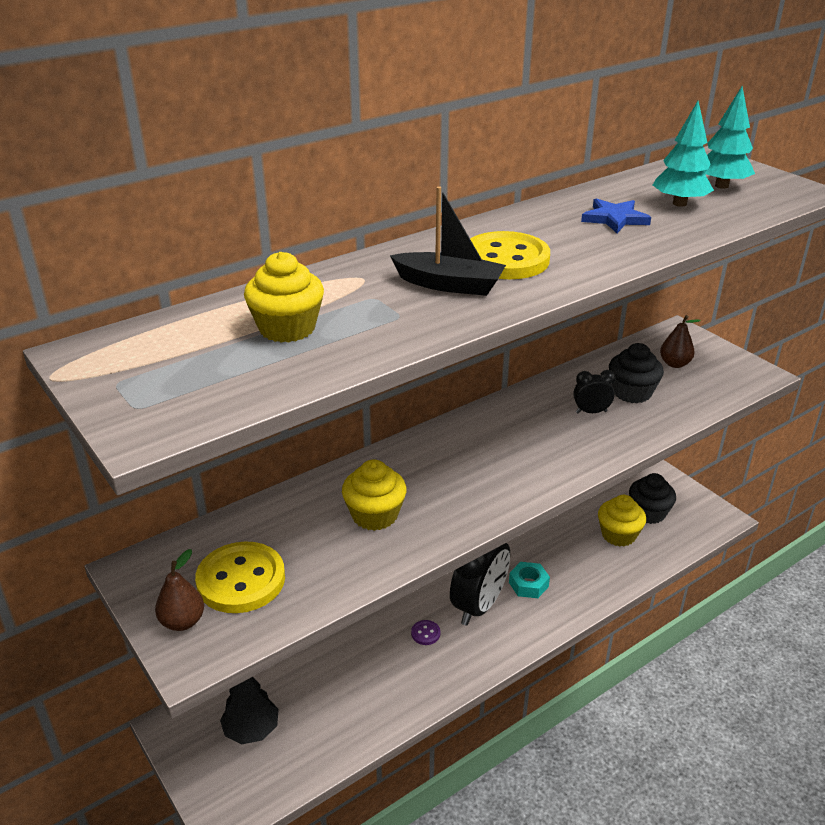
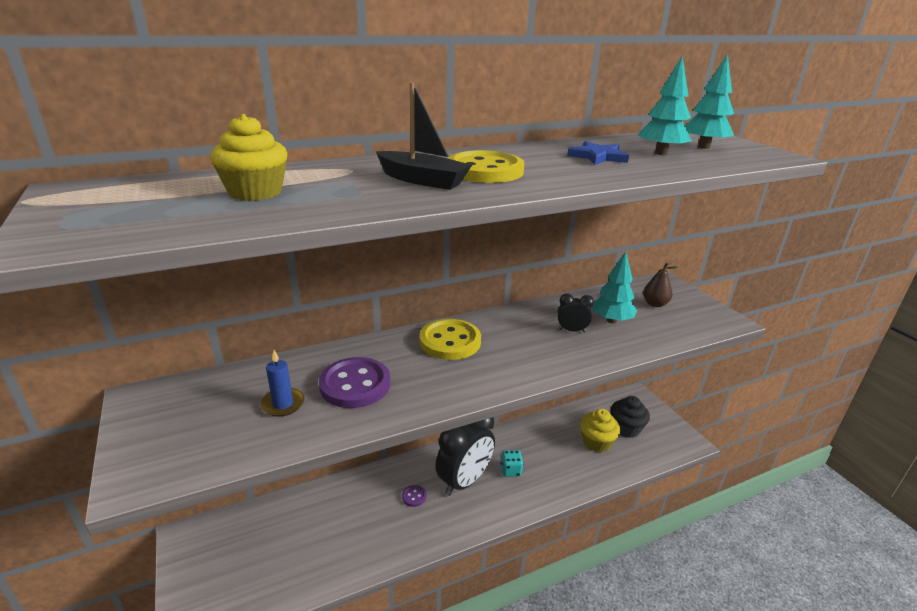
camera: 10 degrees right, 5 degrees down
brown pear [155,549,204,631] -> none
yellow button [195,542,285,613] -> yellow button moved to [419,319,481,360]
black tree [220,677,279,744] -> none
yellow cupcake [342,460,407,531] -> purple button [319,357,390,408]
turquoise nut [509,562,550,598] -> turquoise dice [500,450,524,477]
black cupcake [609,343,664,403] -> turquoise tree [593,252,637,324]
none -> blue candle [260,350,304,417]

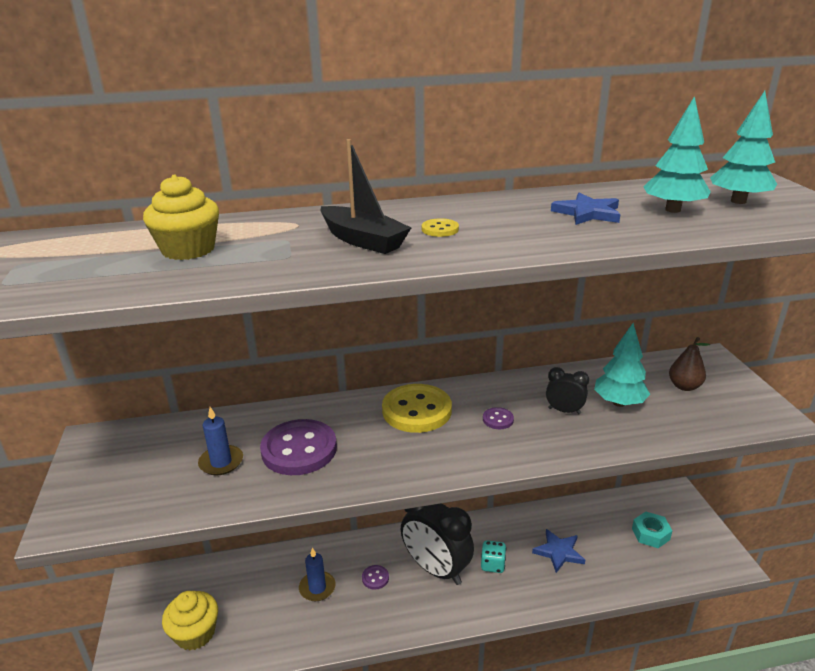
camera: 15 degrees right, 0 degrees up
black clock [435,417,495,496] -> black clock turned 75 degrees clockwise [401,503,474,585]
yellow button [447,150,524,183] -> yellow button [422,218,459,237], size x0.43
yellow cupcake [580,409,620,452] -> yellow cupcake moved to [162,591,218,651]
black cupcake [611,396,650,438] -> turquoise nut [632,512,672,548]
none -> blue candle [299,548,336,601]
none -> purple button [483,407,514,429]
none -> blue star [532,529,585,573]

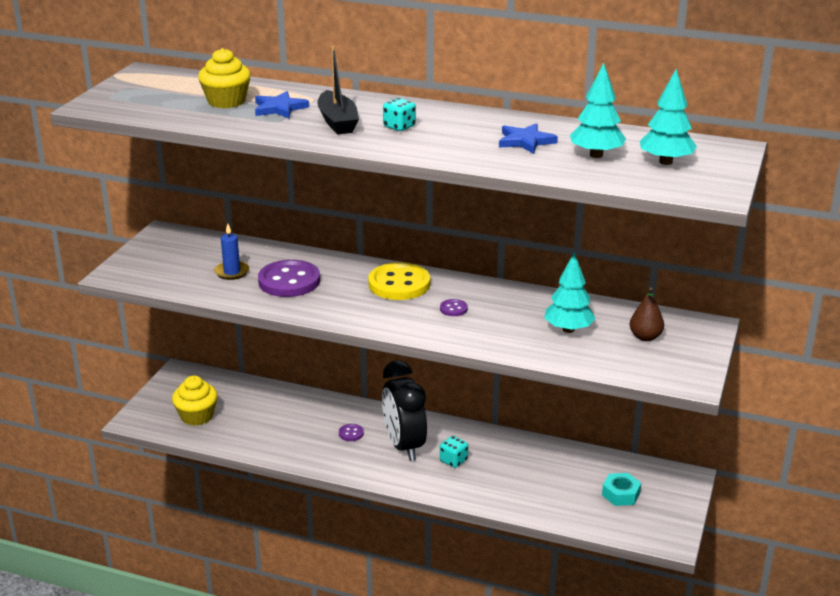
camera: 30 degrees right, 0 degrees up
blue candle [299,548,336,601] -> none
yellow button [422,218,459,237] -> turquoise dice [383,98,416,131]
blue star [532,529,585,573] -> blue star moved to [255,91,309,118]
black clock [546,367,589,414] -> none

